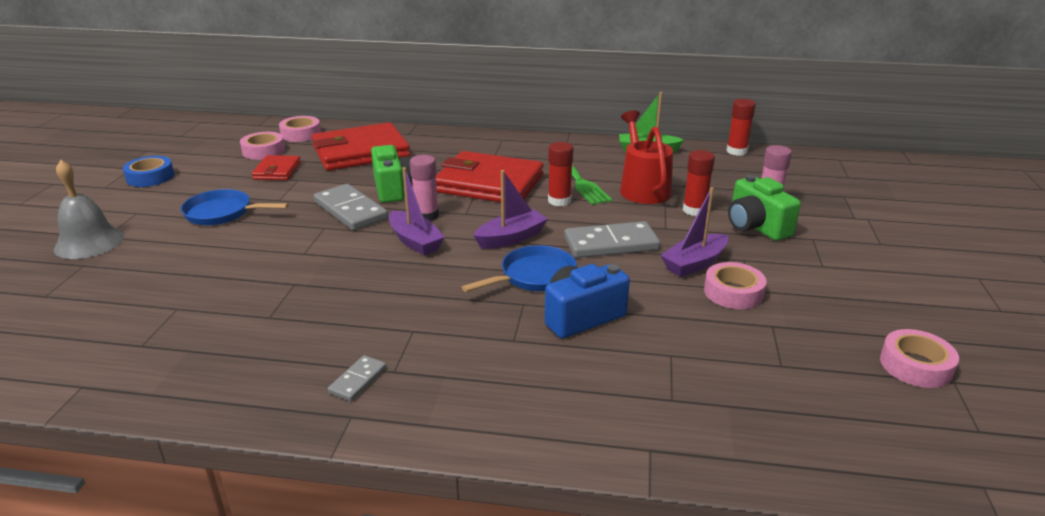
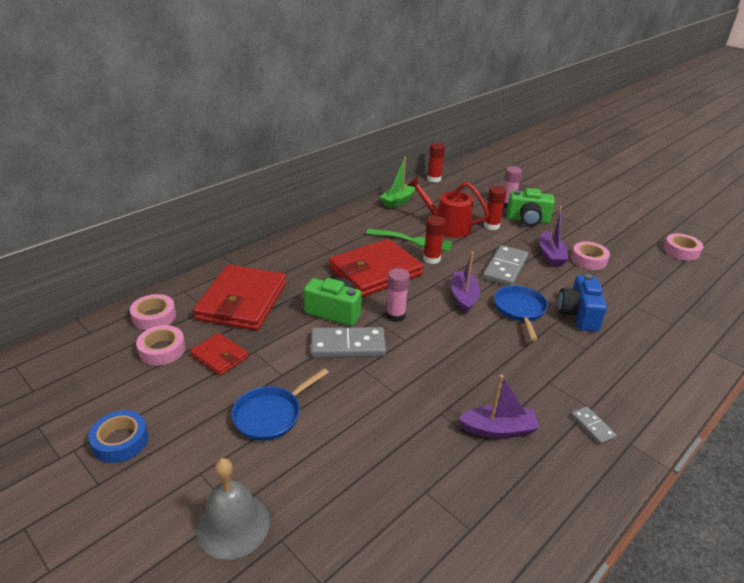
camera: 55 degrees left, 5 degrees up
purple boat [389,167,445,255] -> purple boat moved to [458,375,540,439]

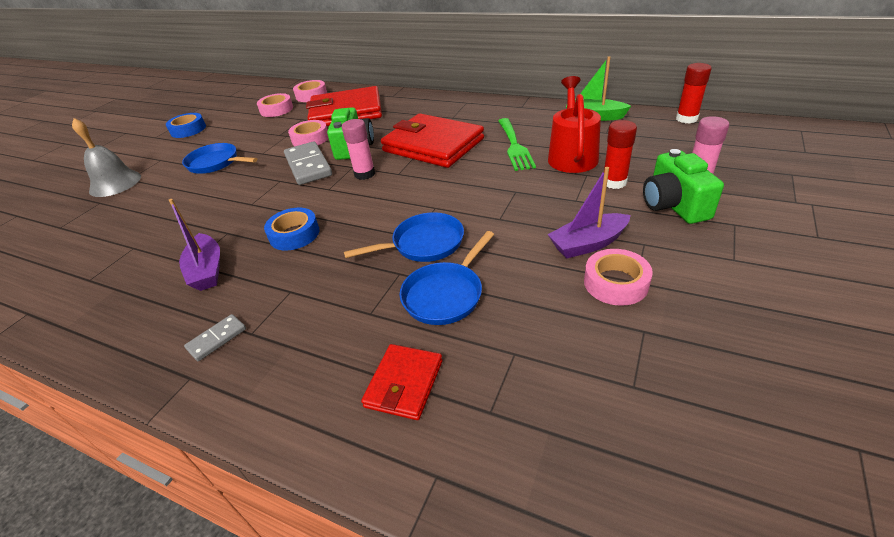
camera: 75 degrees right, 5 degrees up
red wallet [190,333,248,376] -> red wallet moved to [361,344,443,420]
red glue stick [423,216,446,264] -> none
purple boat [451,252,480,314] -> none
grey domino [483,245,528,286] -> none
blue camera [557,274,607,332] -> blue pan [400,231,494,325]
pink tape [663,233,703,261] -> pink tape moved to [288,120,328,146]
none -> blue tape [264,208,319,251]

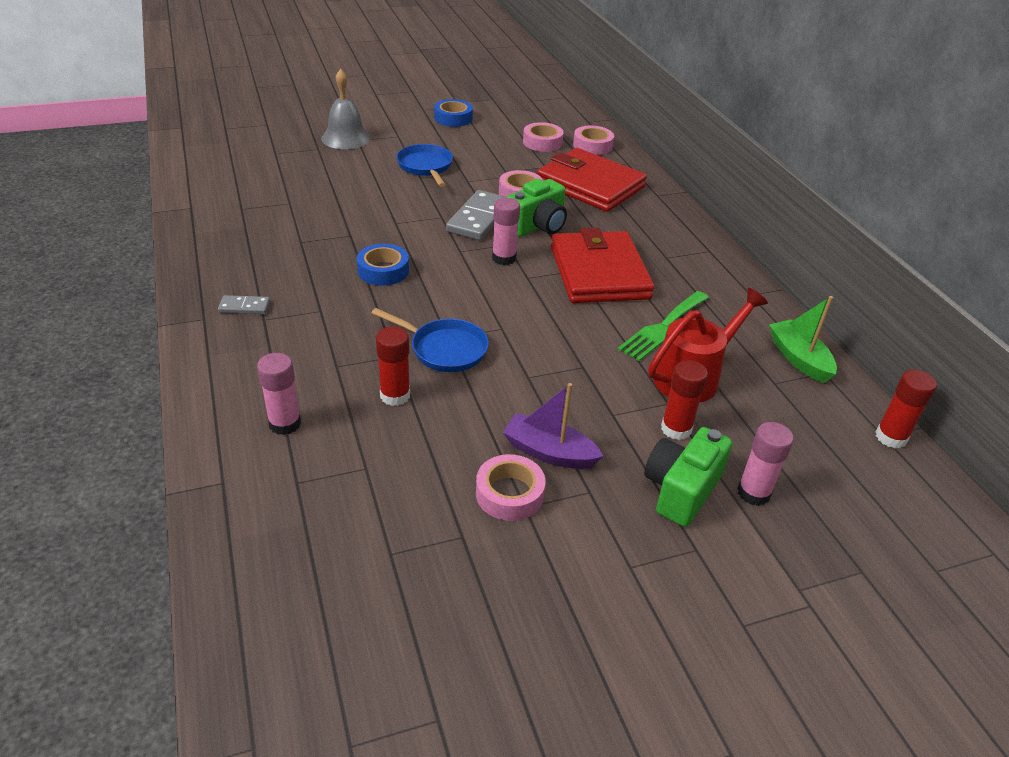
camera: 40 degrees right, 0 degrees up
purple boat [169,199,220,291] -> none
red wallet [361,344,443,420] -> pink glue stick [257,353,301,435]
blue pan [400,231,494,325] -> red glue stick [376,326,410,406]

